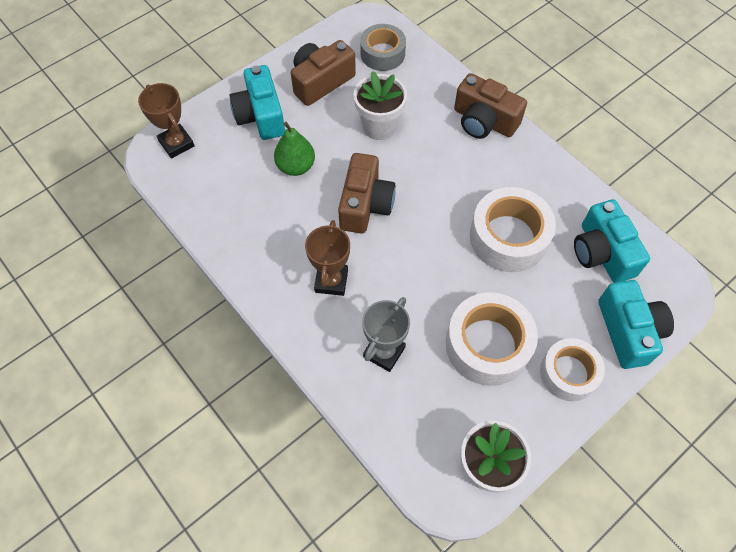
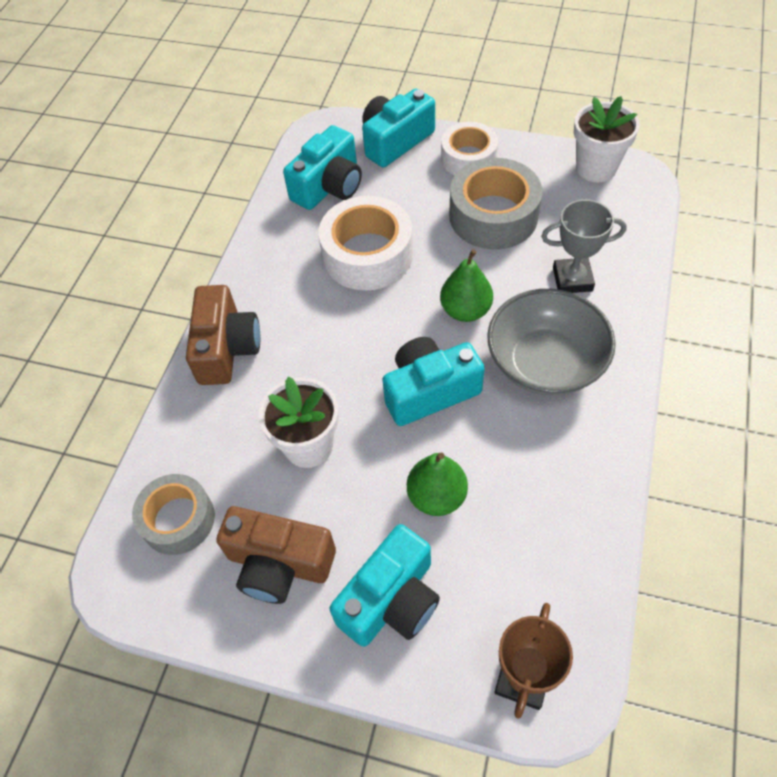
camera: 120 degrees left, 5 degrees down
brown trophy [305,220,350,296] -> grey bowl [487,289,616,396]
brown camera [338,153,395,233] -> turquoise camera [382,337,485,426]
white tape [446,292,538,386] -> grey tape [449,158,542,249]
none -> green pear [440,249,493,322]

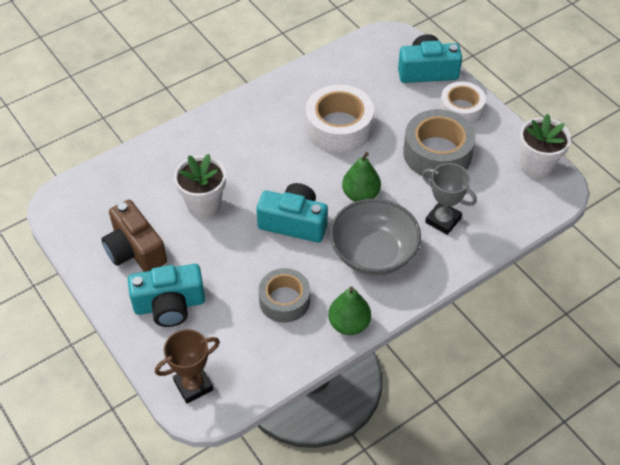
camera: 35 degrees right, 5 degrees down
grey tape [132,474,215,555] -> grey tape moved to [258,268,310,323]
brown camera [186,285,260,385] -> none
turquoise camera [283,125,362,210] -> none
green pear [407,452,468,516] -> green pear moved to [328,286,371,335]

